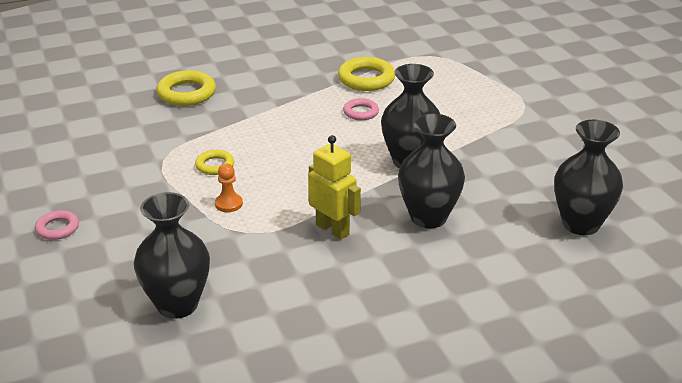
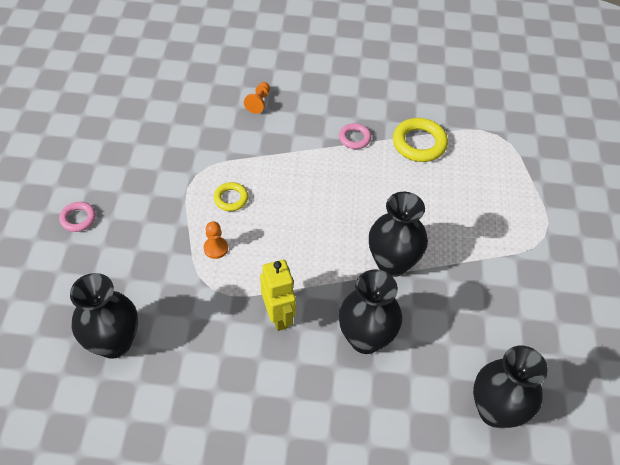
camera: 25 degrees right, 20 degrees up
yellow ring [156,70,216,106] -> orange pawn [244,82,270,114]
pink ring [343,98,379,120] -> pink ring moved to [339,123,371,149]

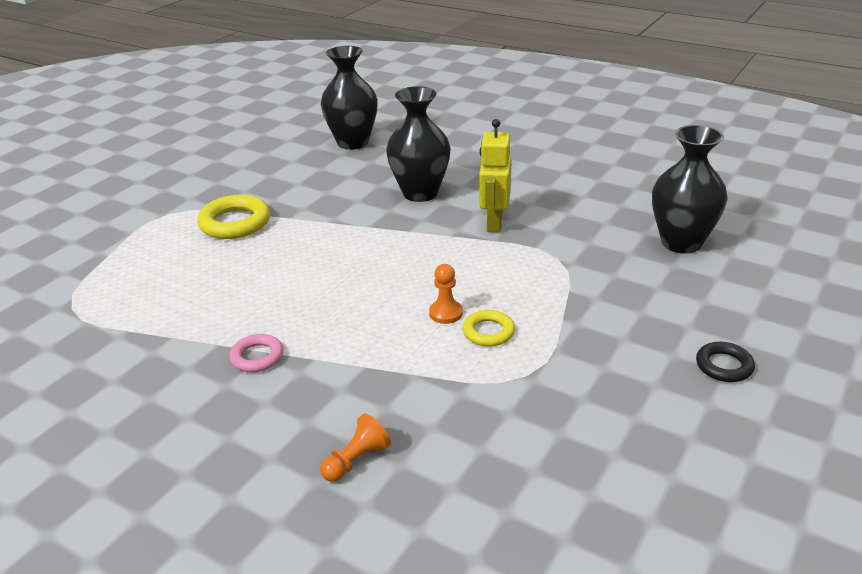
camera: 150 degrees left, 20 degrees down
pink ring [59,202,96,232] -> black ring [696,342,755,382]
orange pawn [203,221,228,259] -> orange pawn moved to [429,264,463,324]
black vase [369,192,428,277] -> none
yellow ring [393,118,448,162] -> yellow ring moved to [197,195,270,239]

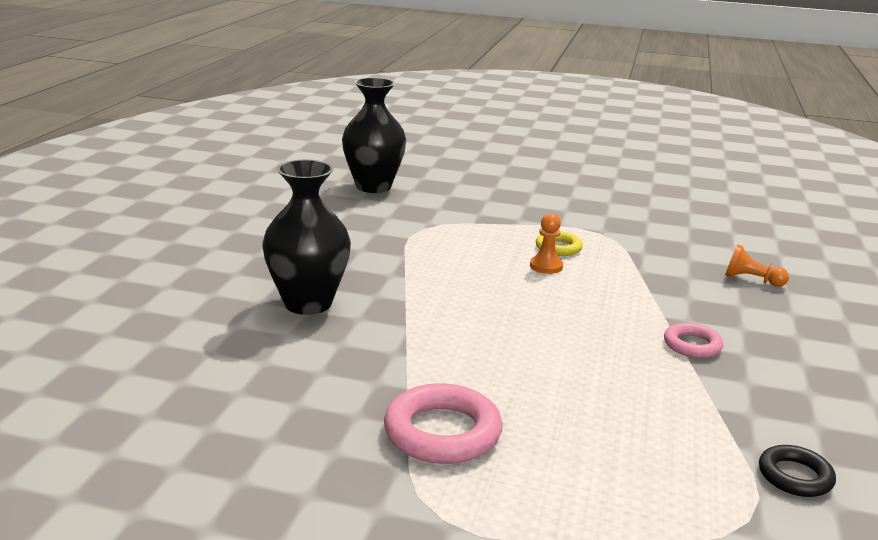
camera: 110 degrees left, 10 degrees down
yellow ring [197,195,270,239] -> pink ring [384,383,503,464]
black vase [321,46,378,150] -> none
yellow robot [479,119,512,233] -> none
black ring [696,342,755,382] -> black ring moved to [759,445,836,497]

